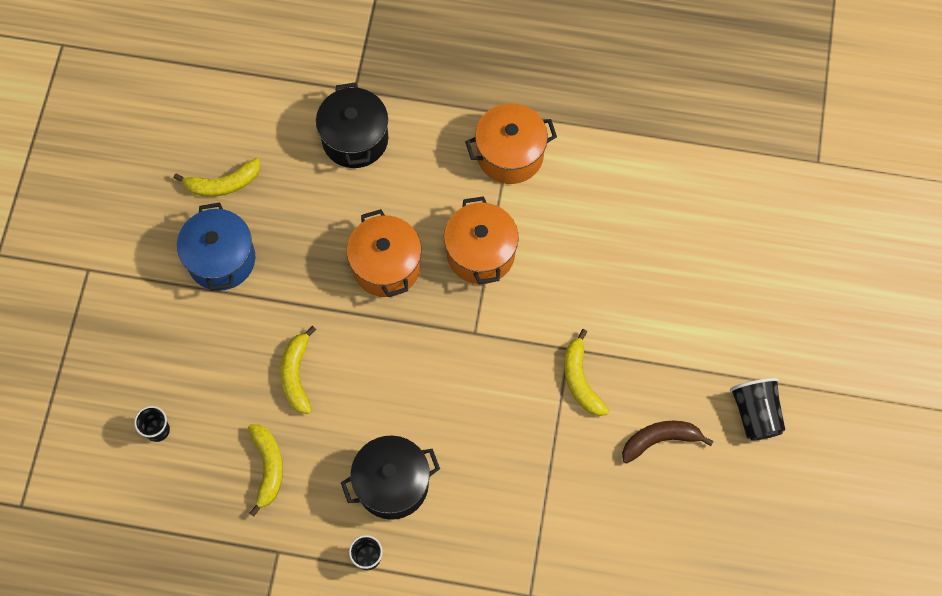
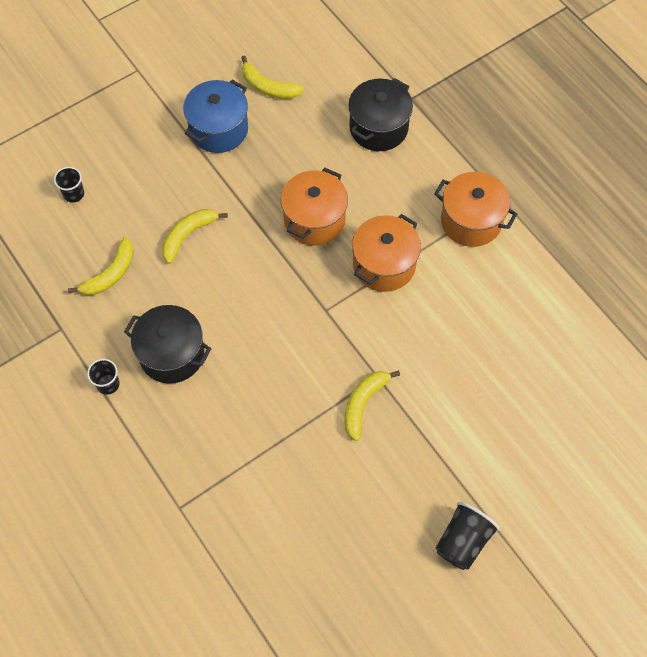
camera: 45 degrees right, 5 degrees down
brown banana [622,421,713,463] -> none

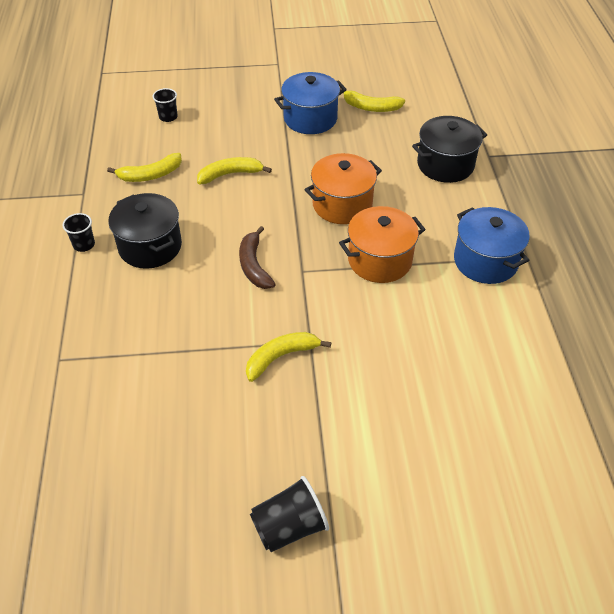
camera: 30 degrees right, 15 degrees down
yellow banana [241,55,304,99] -> yellow banana turned 45 degrees counterclockwise [340,87,405,112]
orange pot [434,172,517,247] -> blue pot [454,207,530,284]
none -> brown banana [239,226,276,289]

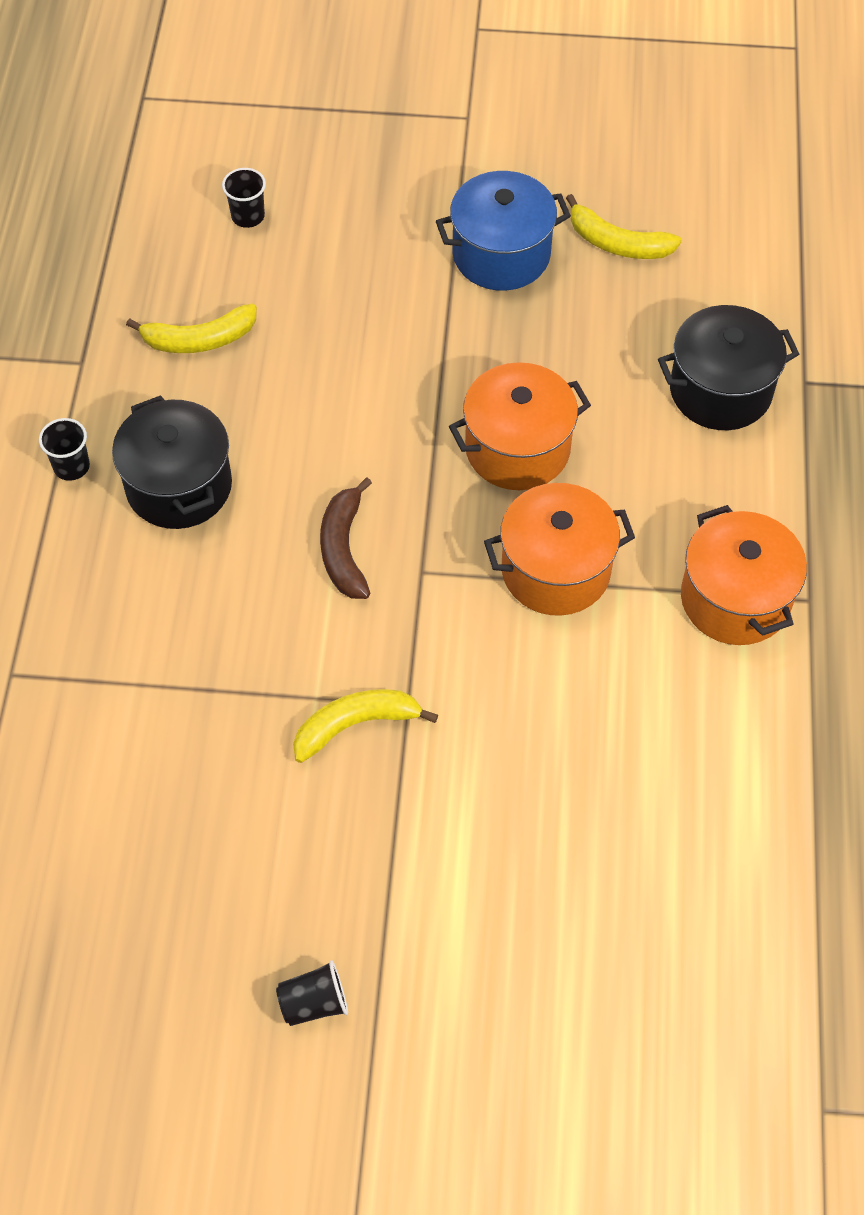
camera: 10 degrees right, 10 degrees up
yellow banana [197,157,272,184] -> none
black cup [250,476,329,552] -> black cup [276,960,348,1026], size x0.65
blue pot [454,207,530,284] -> orange pot [681,505,807,645]

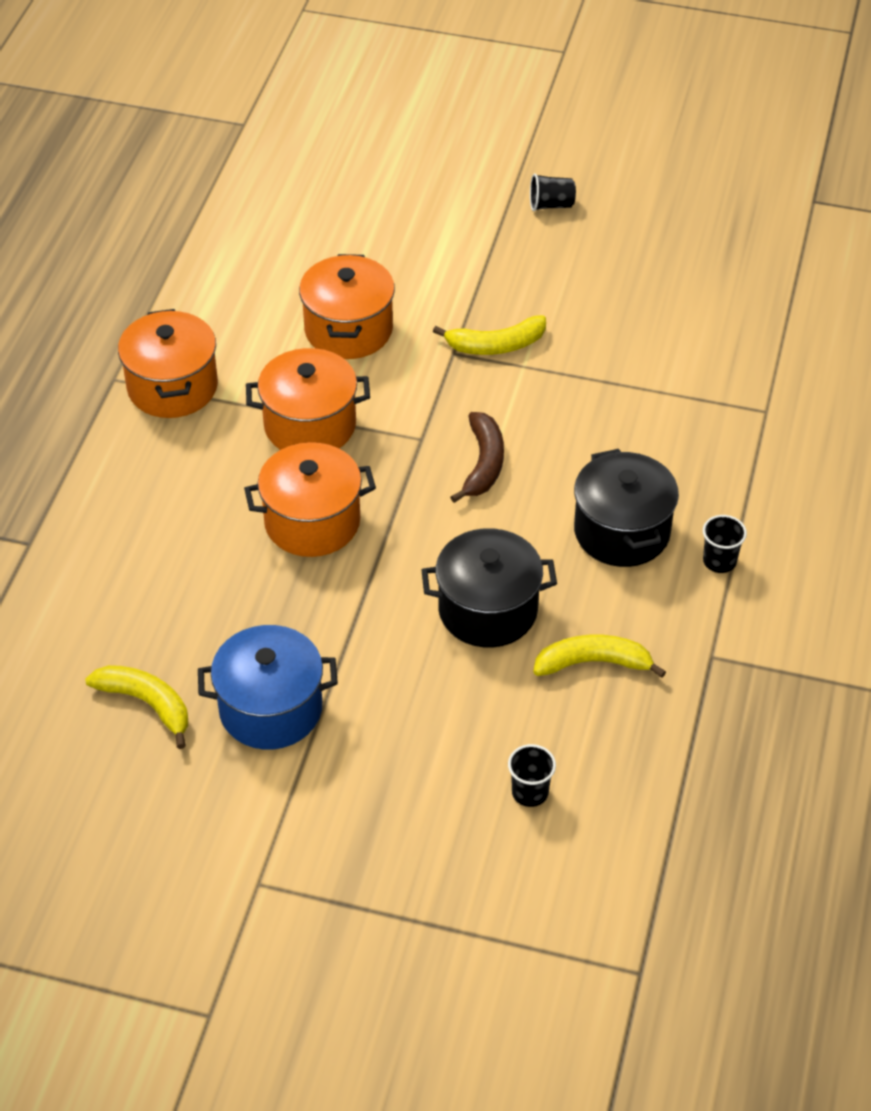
camera: 170 degrees left, 10 degrees down
black pot [658,305,799,430] -> black pot moved to [421,528,557,648]
none -> orange pot [299,254,395,359]

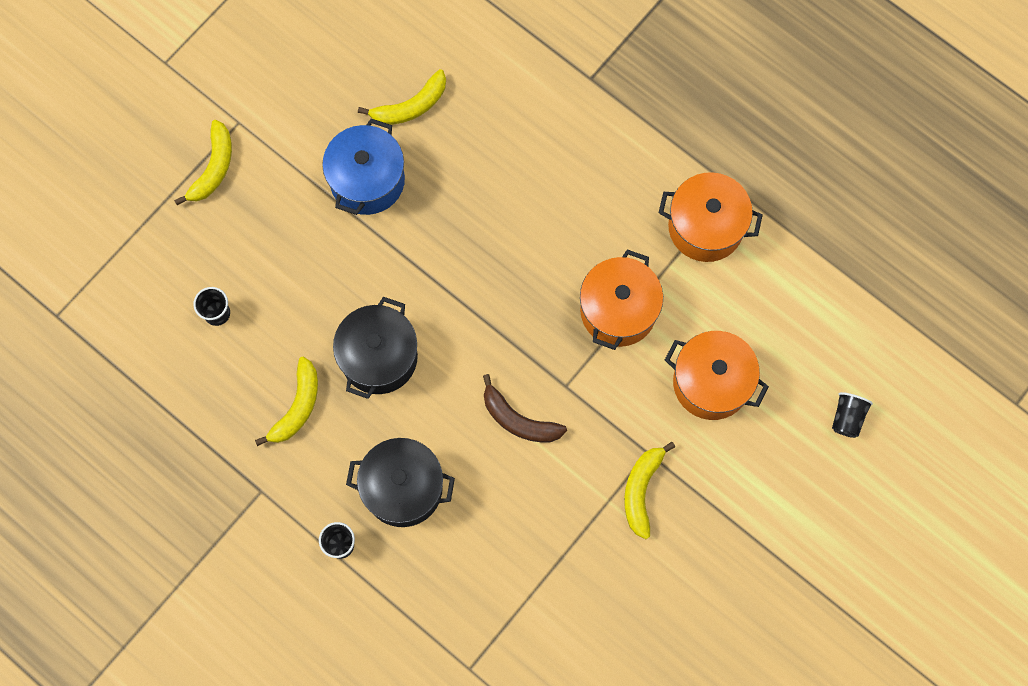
camera: 115 degrees right, 25 degrees up
orange pot [244,442,376,557] -> none
black cup [530,173,576,211] -> black cup moved to [832,392,873,438]
none -> yellow banana [174,120,232,205]

